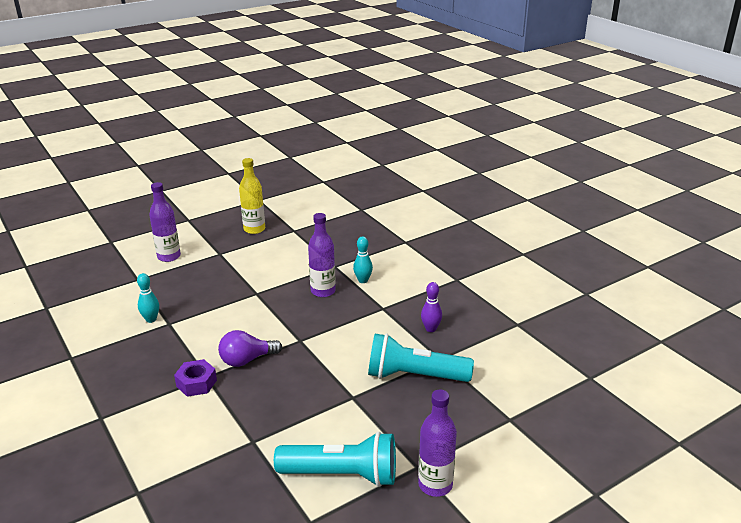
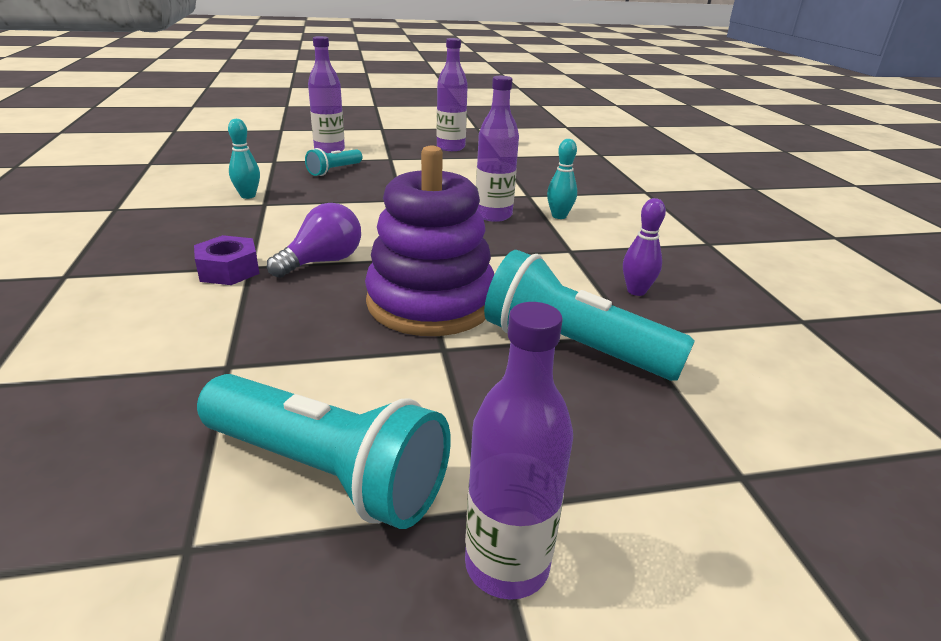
camera: 20 degrees right, 0 degrees up
purple light bulb [218,330,282,367] -> purple light bulb turned 135 degrees clockwise [267,203,361,278]
yellow bottle [239,158,265,234] -> purple bottle [436,38,468,151]
none -> turquoise flashlight [305,148,362,176]
none -> purple stacking toy [365,145,494,336]

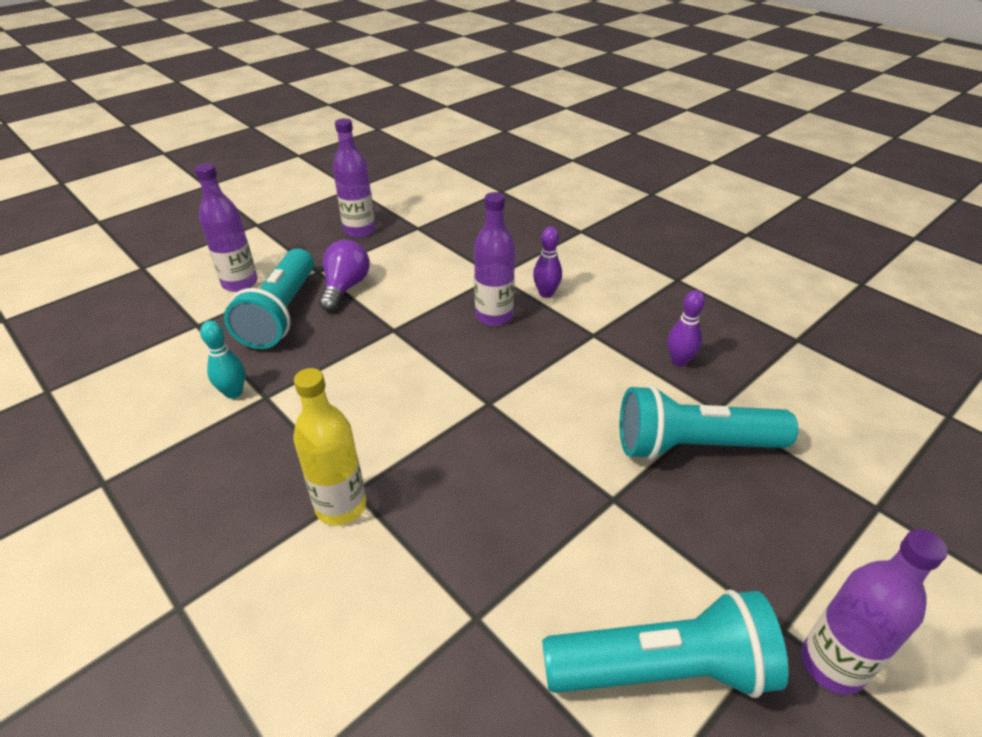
camera: 30 degrees left, 10 degrees up
purple nut [194,235,259,285] -> yellow bottle [293,368,366,526]
purple light bulb [267,203,361,278] -> purple light bulb moved to [319,240,370,311]
turquoise flashlight [305,148,362,176] -> turquoise flashlight [224,249,314,349], size x1.91
purple stacking toy [365,145,494,336] -> none
turquoise bowling pin [547,139,577,219] -> purple bowling pin [533,226,562,298]

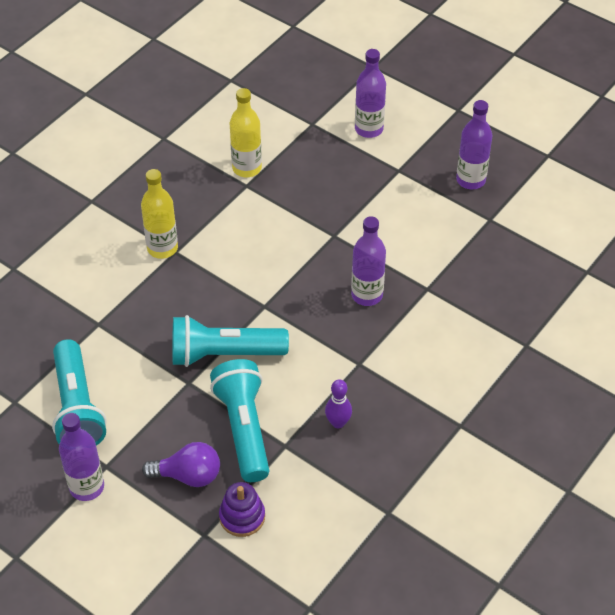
camera: 80 degrees right, 10 degrees up
turquoise bowling pin [200,321,245,399] -> yellow bottle [230,88,262,177]
turquoise flashlight [224,249,314,349] -> turquoise flashlight moved to [172,315,289,367]
purple light bulb [319,240,370,311] -> purple light bulb moved to [142,442,220,487]
purple bowling pin [533,226,562,298] -> none
none -> purple stacking toy [219,482,265,537]

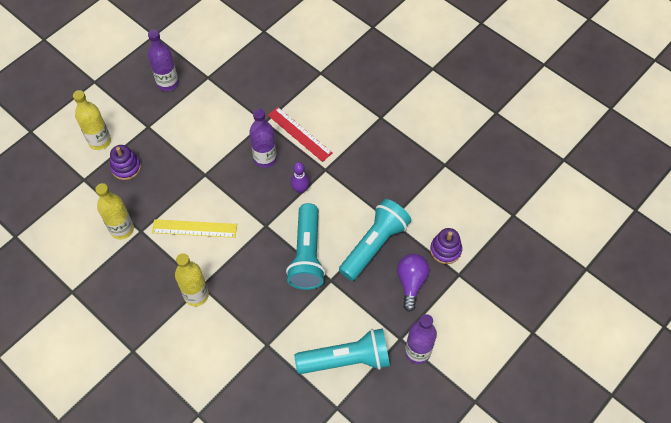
camera: 85 degrees left, 10 degrees up
turquoise flashlight [210,359,270,482] -> turquoise flashlight turned 135 degrees clockwise [339,199,411,281]
purple bowling pin [325,379,352,428] -> purple bowling pin moved to [291,162,309,194]
purple bottle [355,49,386,138] -> yellow bottle [73,90,111,150]
none -> purple stacking toy [110,145,141,180]
none -> yellow ruler [152,219,237,238]
none -> red ruler [268,107,333,162]

